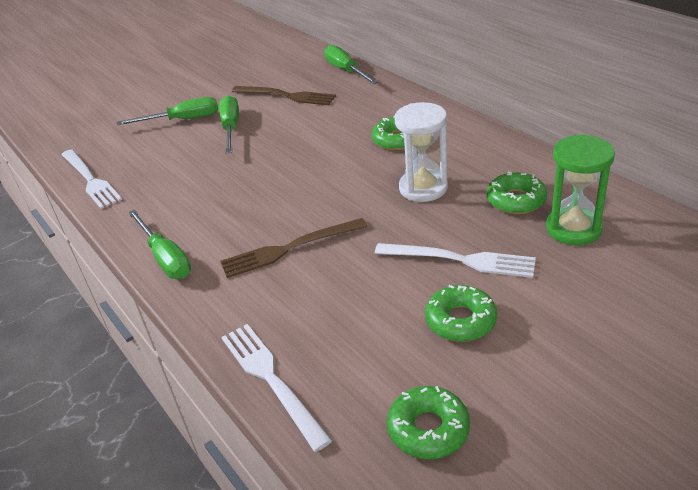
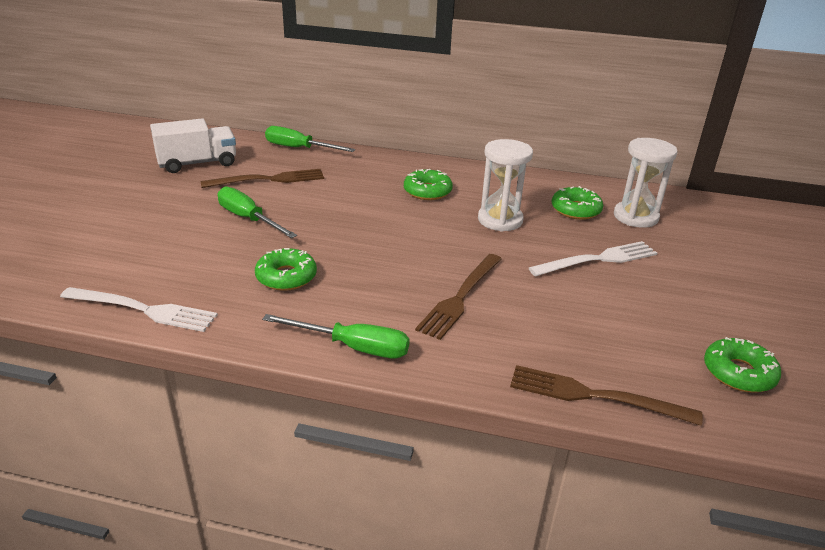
camera: 45 degrees left, 5 degrees down
green screwdriver [117,97,218,125] -> none
white fork [221,324,333,452] -> brown fork [510,365,703,426]
green donut [425,285,497,342] -> green donut moved to [255,248,317,291]
green hourglass [546,134,615,245] -> white hourglass [614,138,678,228]
none -> white truck [150,118,236,173]

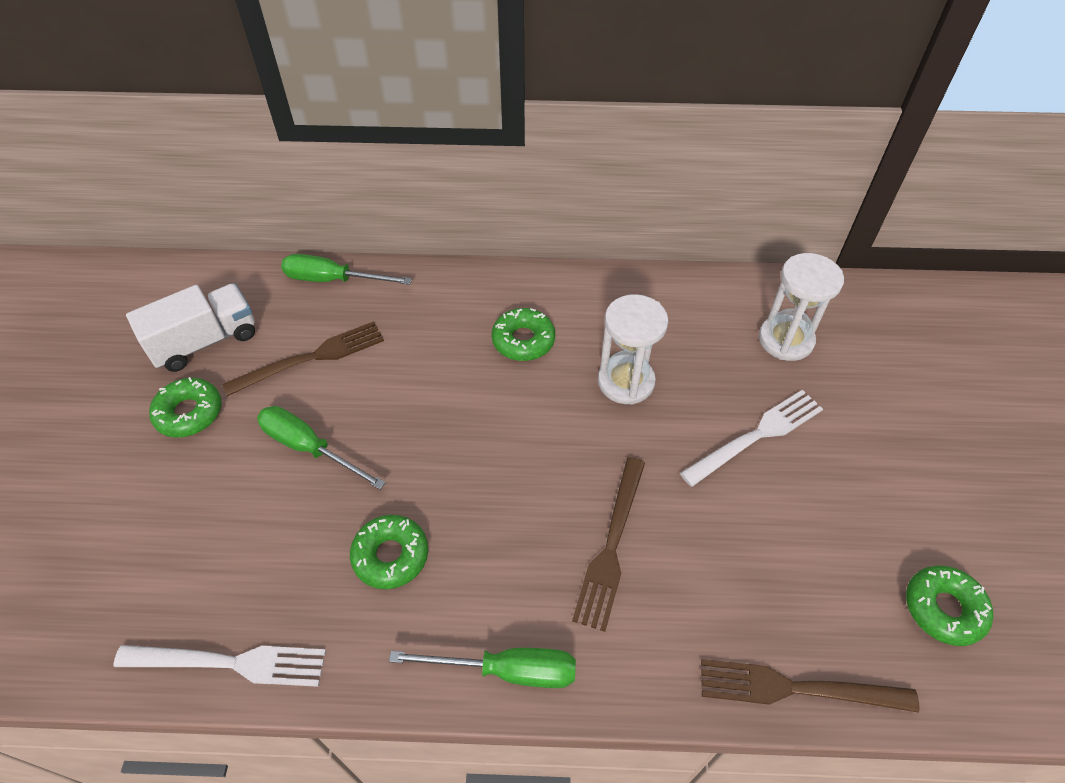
camera: 10 degrees left, 20 degrees up
green donut [552,186,603,220] -> green donut moved to [149,377,222,438]

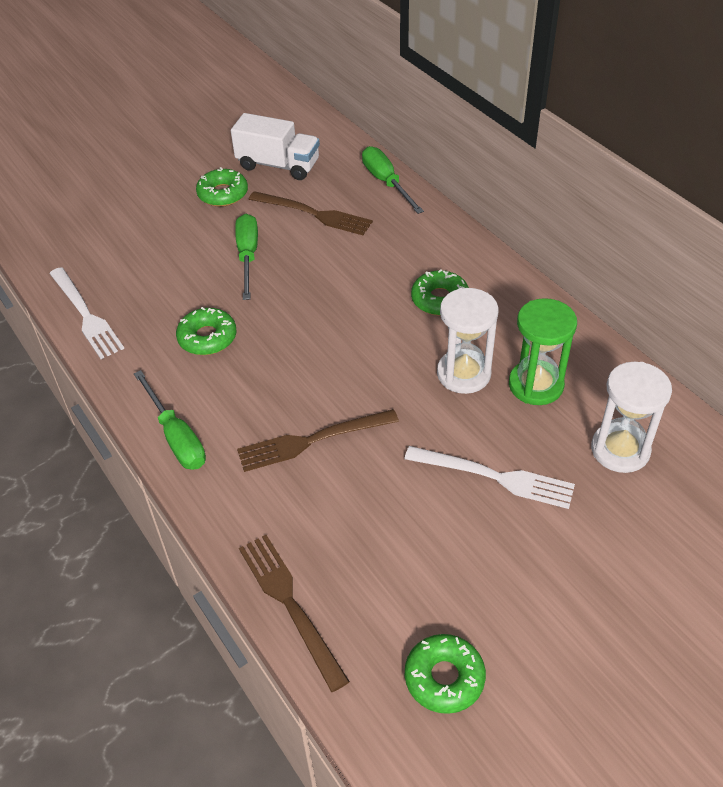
camera: 55 degrees right, 5 degrees down
none -> green hourglass [509,298,577,405]

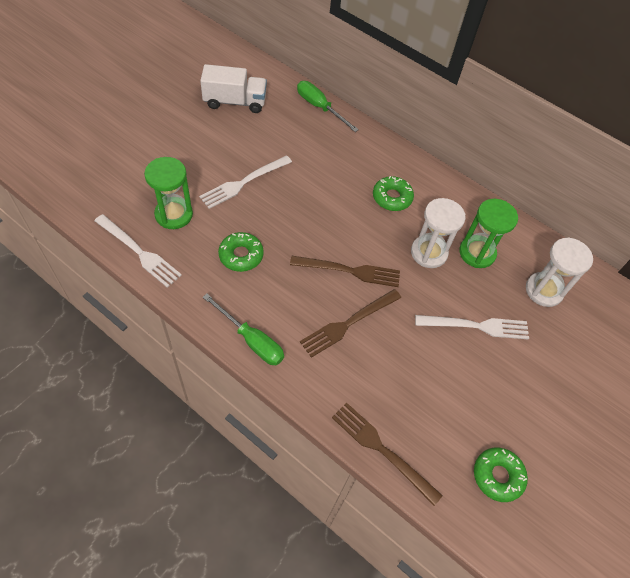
camera: 25 degrees left, 10 degrees up
green donut [196,167,248,207] -> none
green screwdriver [235,214,258,300] -> white fork [199,155,292,209]
brown fork [249,191,373,235] -> brown fork moved to [290,256,400,287]
none -> green hourglass [144,157,193,229]

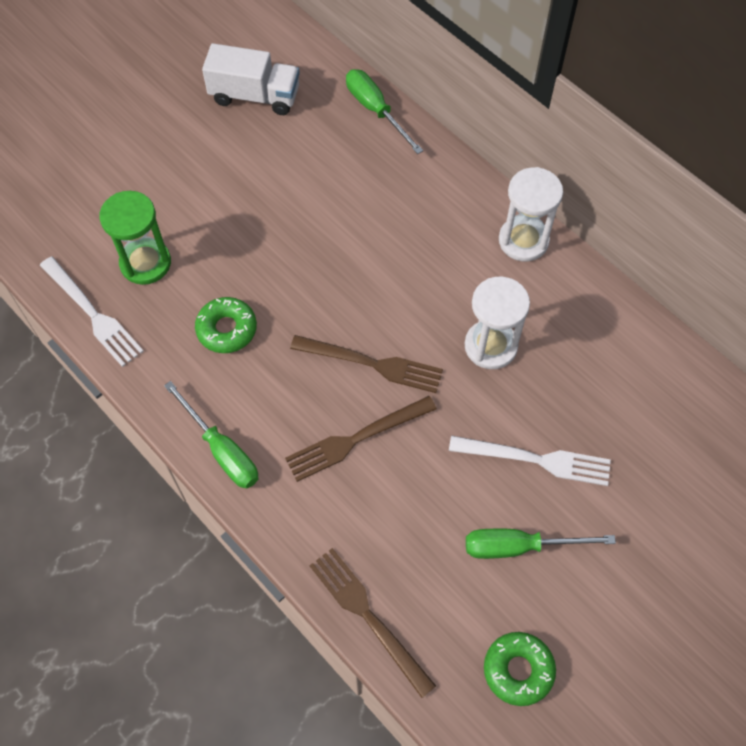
camera: 15 degrees right, 5 degrees up
white fork [199,155,292,209] -> none
green donut [373,176,414,211] -> none
green hourglass [459,199,518,268] -> none
white hourglass [526,237,593,307] -> white hourglass moved to [499,167,563,261]
none -> green screwdriver [466,529,616,559]

